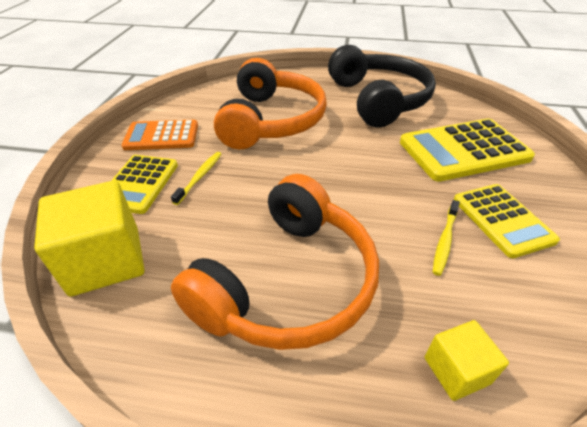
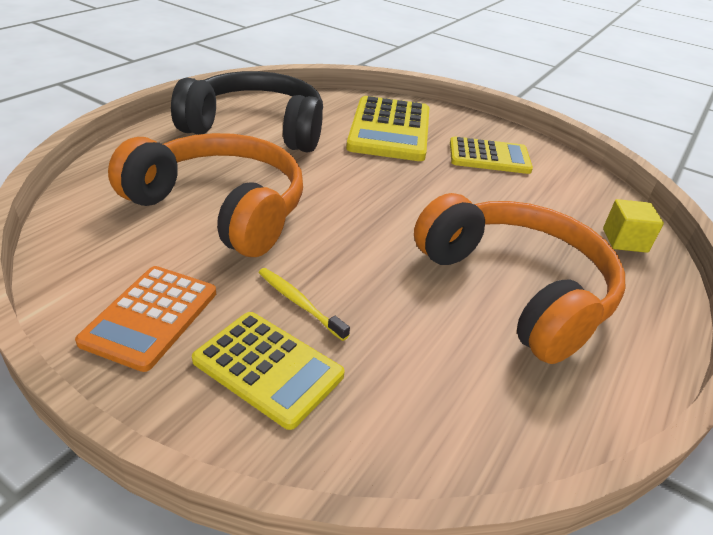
camera: 70 degrees left, 5 degrees down
yellow cube [34,181,145,297] -> none
yellow toothbrush [433,200,460,276] -> none

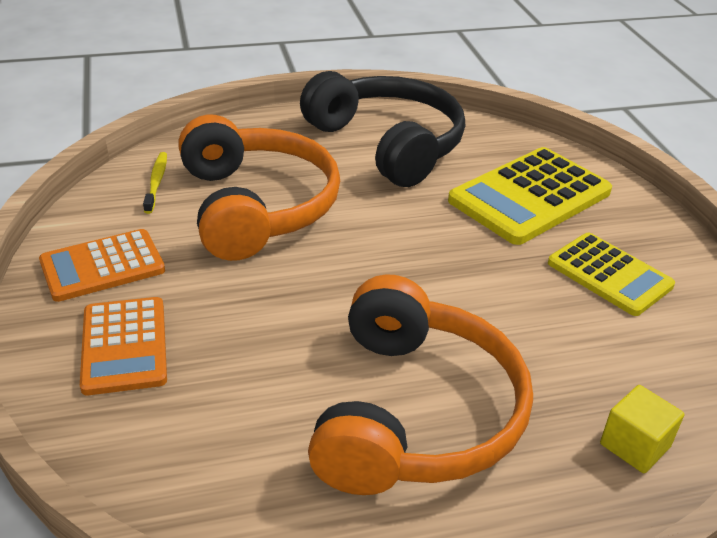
camera: 45 degrees right, 0 degrees up
yellow calculator [192,312,345,430] -> orange calculator [80,297,167,395]
yellow toothbrush [258,268,350,341] -> yellow toothbrush moved to [143,152,167,214]

